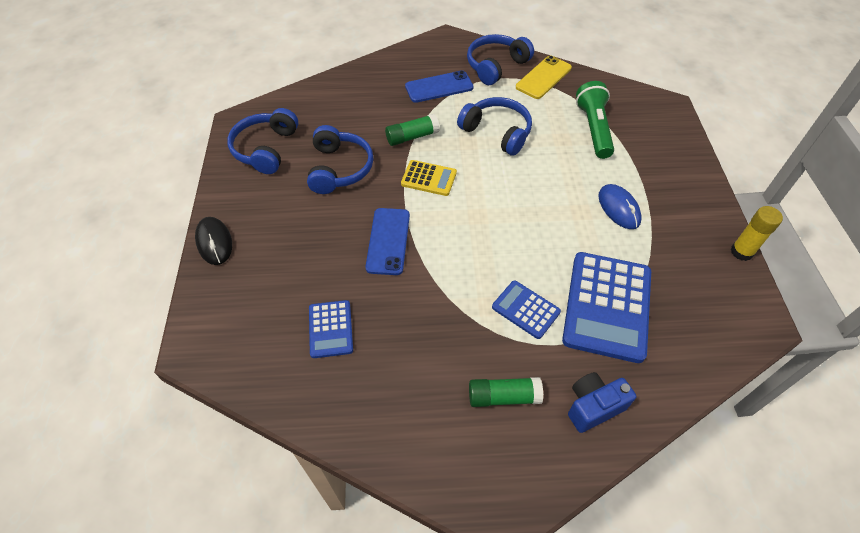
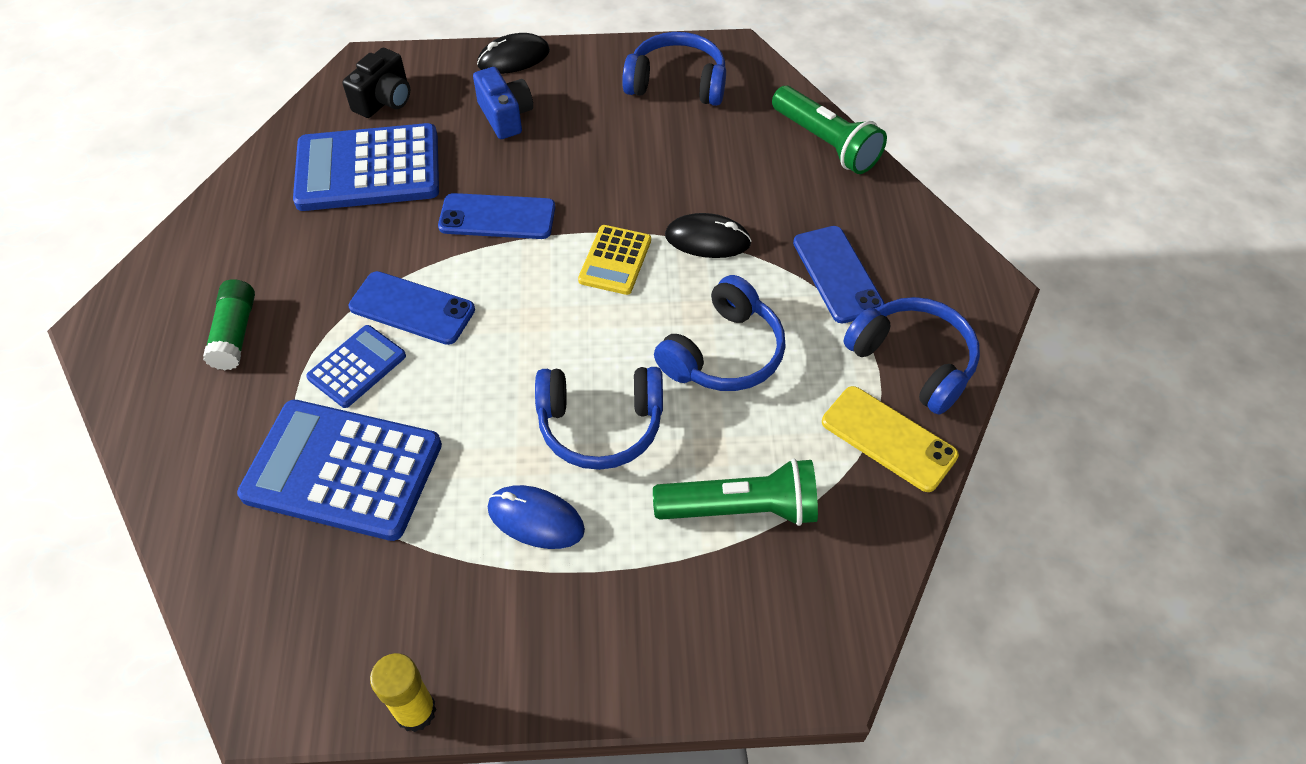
camera: 90 degrees right, 0 degrees up
blue headphones [307,125,374,194] -> blue headphones moved to [535,367,663,470]
blue calculator [309,300,353,358] -> blue calculator [293,123,439,211], size x1.92
green glue stick [385,114,440,146] -> black mouse [665,213,752,258]
blue camera [568,372,636,433] -> blue camera moved to [473,67,533,139]
blue mouse [598,184,642,229] -> blue mouse turned 45 degrees clockwise [488,485,585,549]
none -> black camera [342,48,410,118]
none -> blue phone [349,271,475,345]
none -> green flashlight [772,86,887,174]

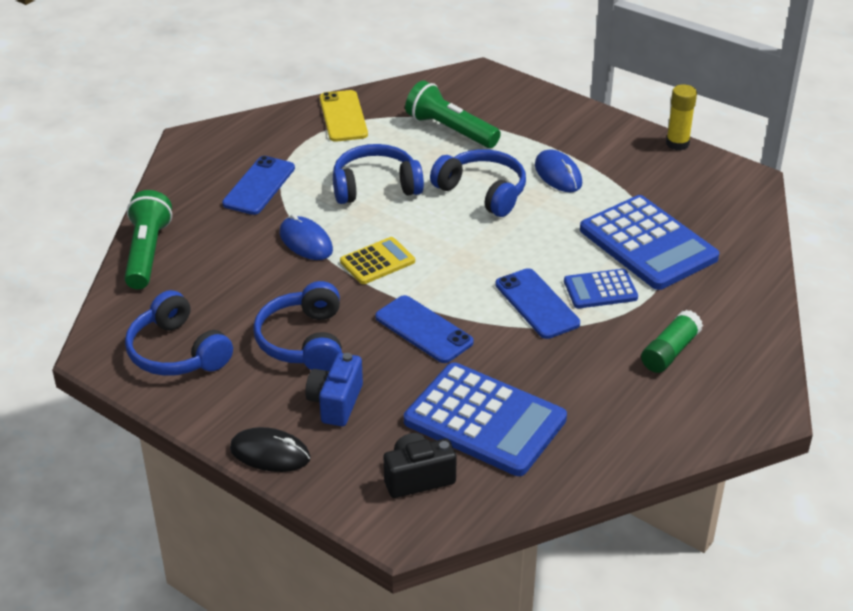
camera: 140 degrees left, 15 degrees down
black mouse [665,213,752,258] -> blue mouse [280,214,333,260]
blue headphones [843,297,980,415] -> blue headphones moved to [253,281,342,371]

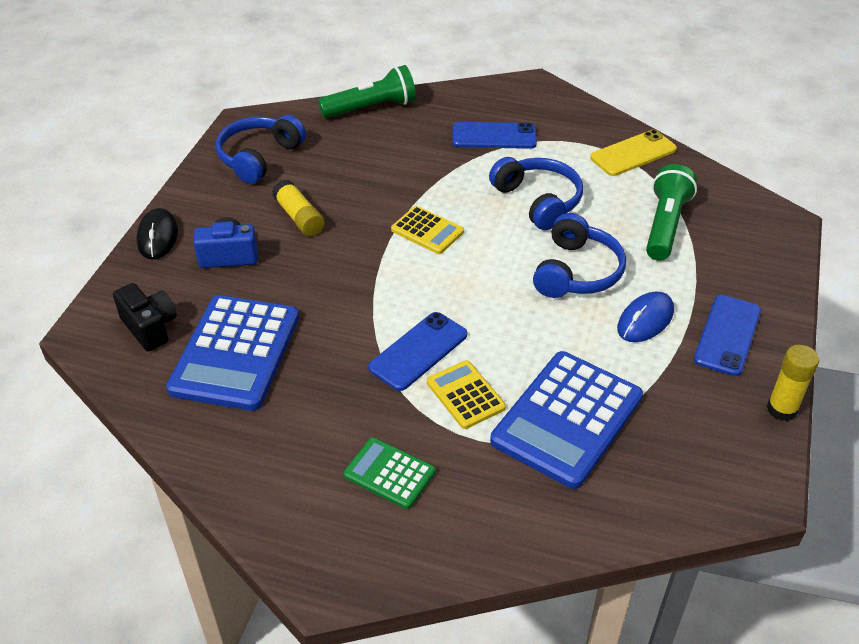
camera: 70 degrees right, 5 degrees up
blue headphones [253,281,342,371] -> yellow glue stick [272,180,325,236]
blue mouse [280,214,333,260] -> none
blue phone [375,295,474,363] -> blue phone moved to [694,295,761,376]
blue calculator [564,269,638,309] -> yellow calculator [427,360,506,429]
green glue stick [641,310,703,373] -> green calculator [344,437,435,509]

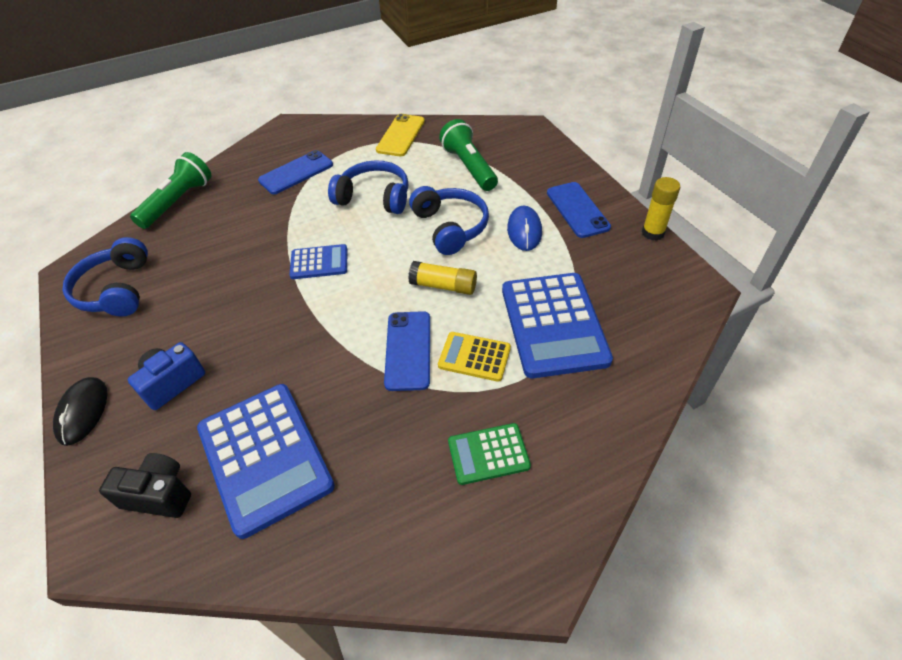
camera: 40 degrees left, 5 degrees up
black mouse [136,208,178,260] -> black mouse turned 45 degrees clockwise [53,377,107,446]
yellow glue stick [272,180,325,236] -> yellow glue stick moved to [408,261,477,295]
yellow calculator [391,206,464,254] -> blue calculator [289,244,347,279]

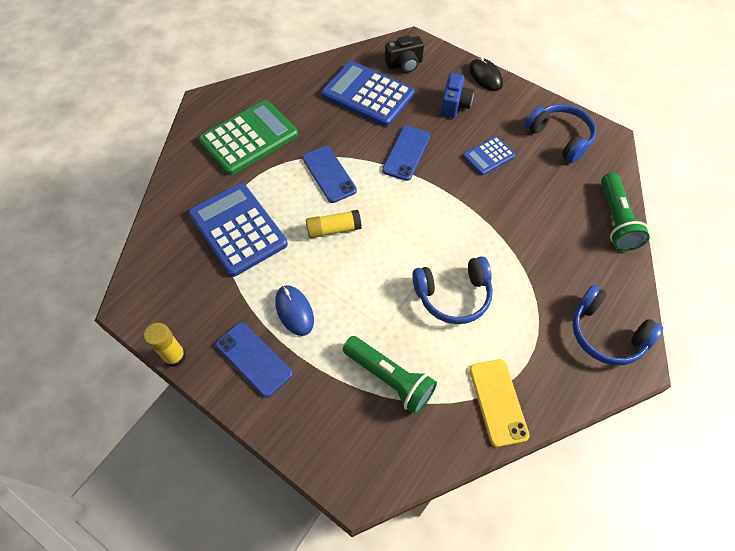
camera: 150 degrees right, 10 degrees up
blue phone [258,150,333,194] -> blue phone moved to [382,126,430,181]
blue calculator [289,244,347,279] -> blue calculator moved to [463,136,516,175]
blue headphones [409,186,489,255] -> blue headphones moved to [572,285,663,365]
yellow calculator [438,332,511,382] -> none
green calculator [448,423,531,485] -> green calculator [199,100,298,175], size x1.92

